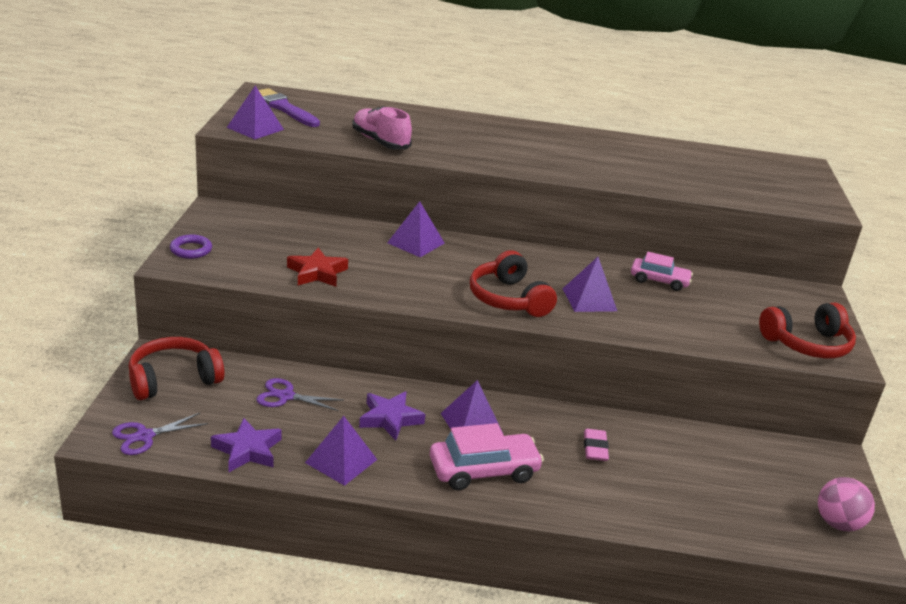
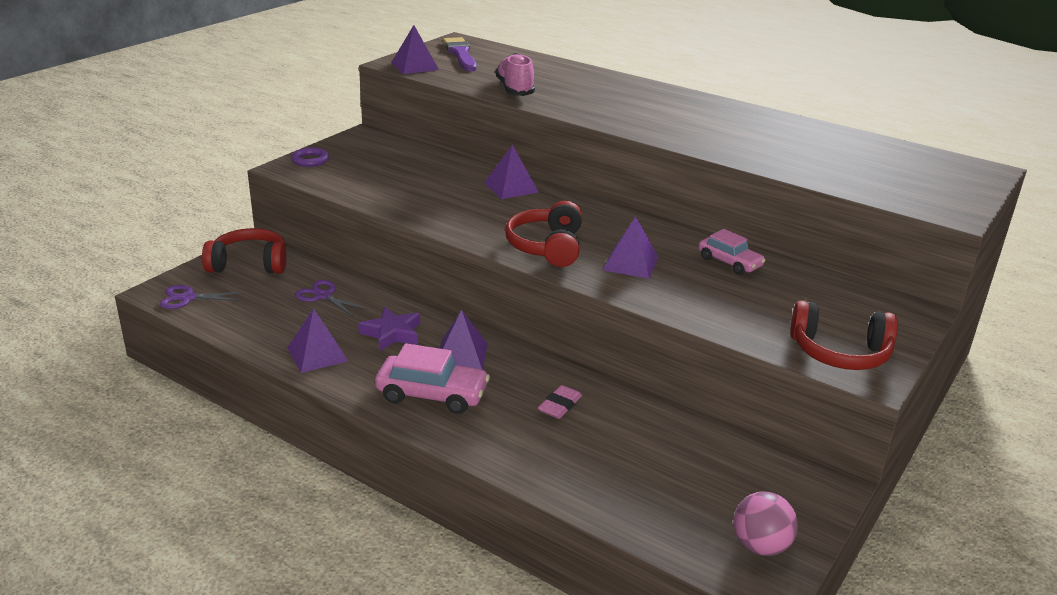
camera: 30 degrees right, 0 degrees up
purple star [211,418,282,472] -> none
red star [287,248,348,287] -> none

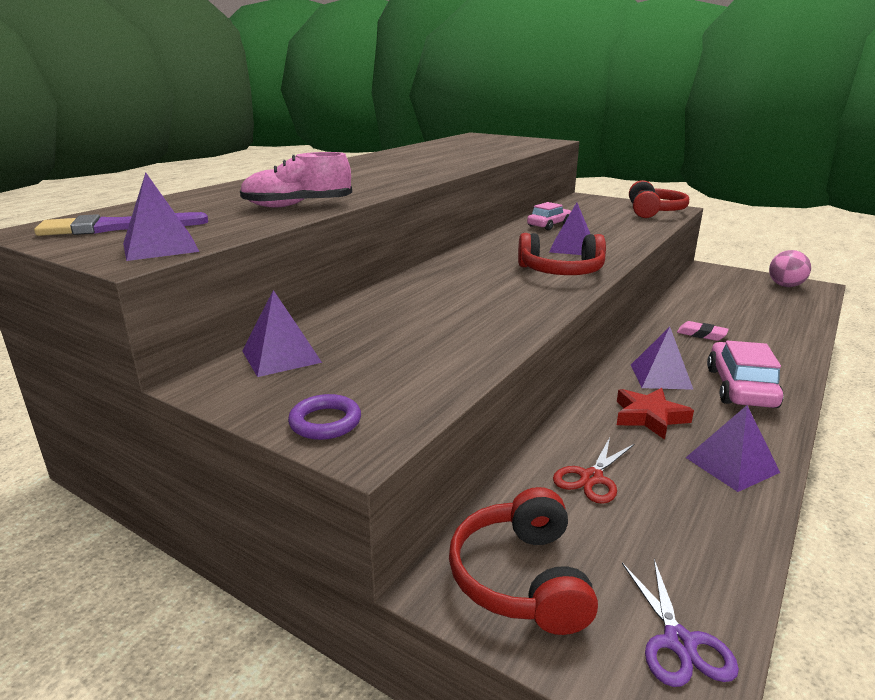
camera: 90 degrees left, 5 degrees down
purple scissors [295,280,367,316] -> red scissors [553,437,634,504]
purple star [358,307,420,351] -> red star [617,388,694,440]
purple pyramid [484,144,539,199] -> purple pyramid moved to [242,290,322,377]

